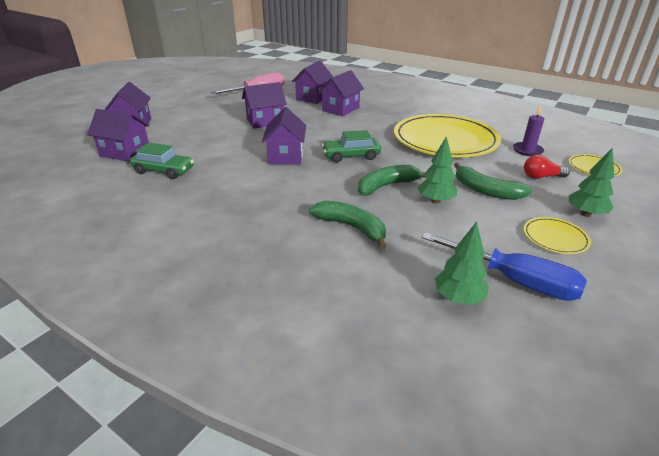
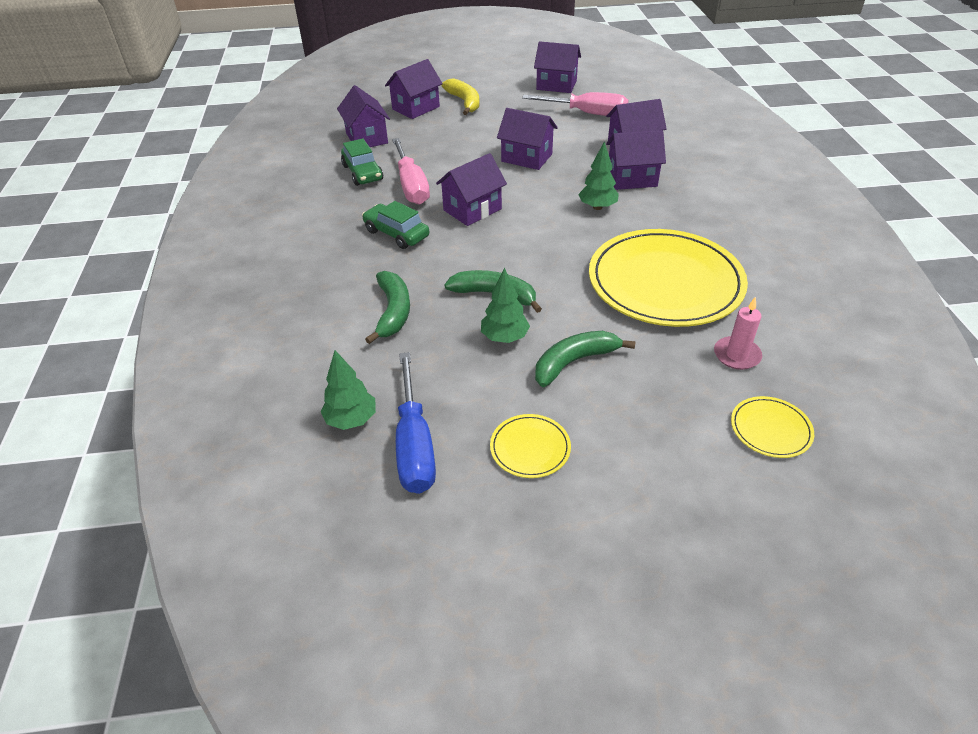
camera: 50 degrees right, 10 degrees up
green car [322,130,381,163] -> green car moved to [362,201,429,249]
green banana [454,163,532,200] -> green banana turned 60 degrees clockwise [535,331,636,387]
purple candle [513,105,544,156] -> pink candle [714,297,762,370]
red light bulb [524,155,570,179] -> none
green tree [569,147,614,217] -> green tree moved to [578,142,619,210]
none -> pink screwdriver [392,138,430,205]
none -> yellow banana [441,78,479,115]
none -> purple house [534,41,581,93]

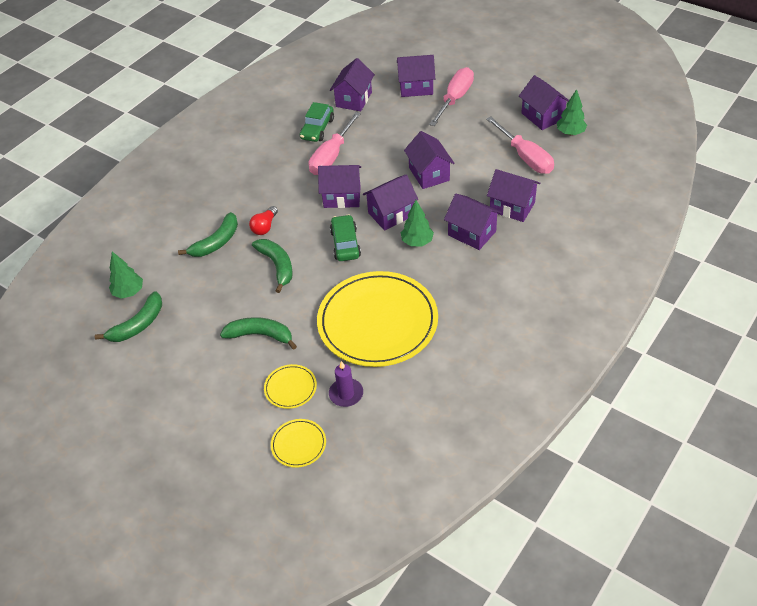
camera: 45 degrees right, 5 degrees up
green car [362,201,429,249] -> green car moved to [330,214,361,261]
blue screwdriver [396,352,436,494] -> green banana [95,291,162,342]
yellow banana [441,78,479,115] -> pink screwdriver [429,67,474,126]
green tree [481,268,530,343] -> green tree moved to [557,89,587,135]
yellow plate [490,414,571,478] -> yellow plate moved to [264,364,317,409]
pink candle [714,297,762,370] -> purple candle [329,361,363,407]
none -> red light bulb [249,206,278,235]
none -> purple house [363,174,418,230]

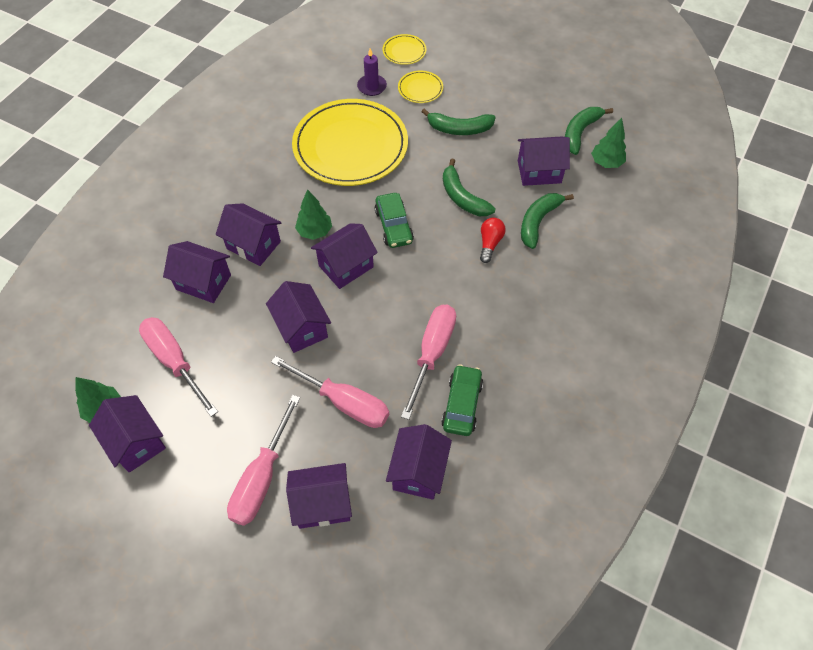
camera: 170 degrees right, 10 degrees up
purple house [318,165,361,208] -> purple house moved to [518,137,570,186]
none -> pink screwdriver [271,356,389,428]

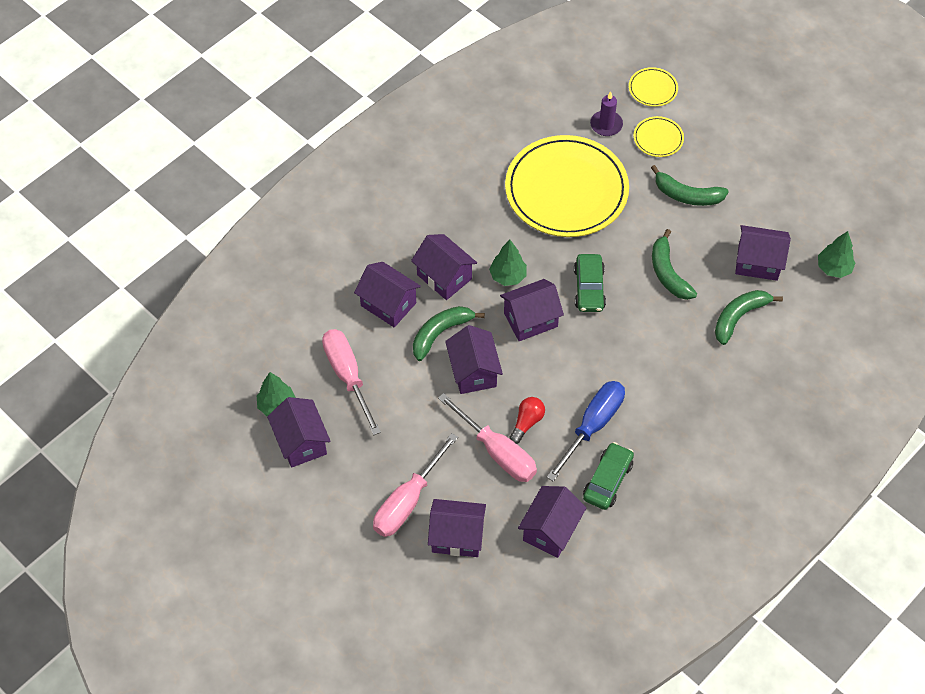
camera: 15 degrees right, 0 degrees up
pink screwdriver [401,305,456,420] -> blue screwdriver [547,381,625,482]
red light bulb [480,218,506,263] -> red light bulb moved to [509,397,545,444]
green banana [565,107,613,155] -> green banana moved to [413,306,485,361]

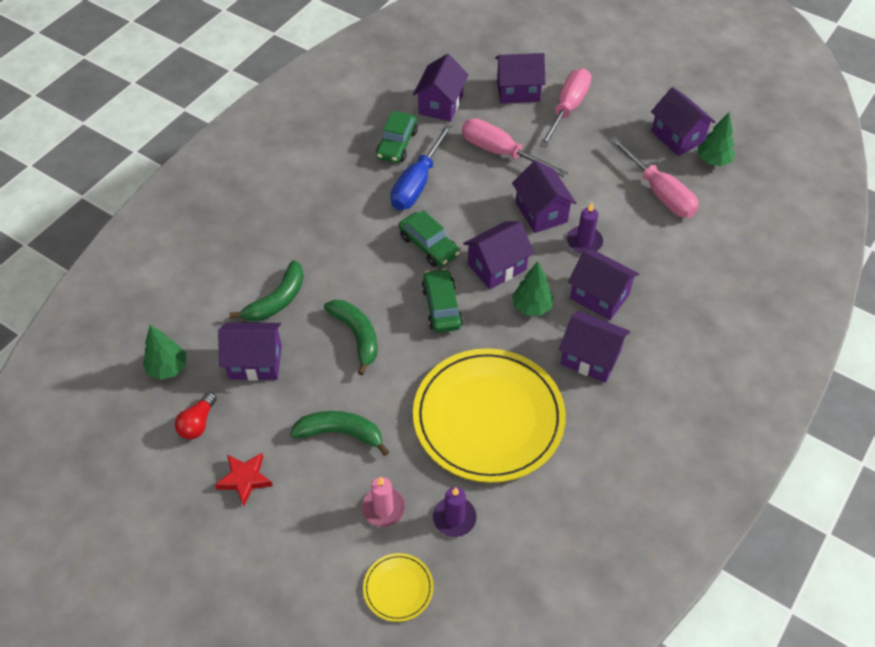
camera: 170 degrees right, 5 degrees down
purple house [354,262,421,327] -> purple house moved to [559,311,630,383]
green banana [413,306,485,361] -> purple candle [567,203,603,254]
red light bulb [509,397,545,444] -> red light bulb moved to [175,392,217,439]
yellow plate [634,116,684,157] -> pink candle [362,477,405,527]
none -> red star [215,453,273,506]
none -> green car [399,210,460,267]

